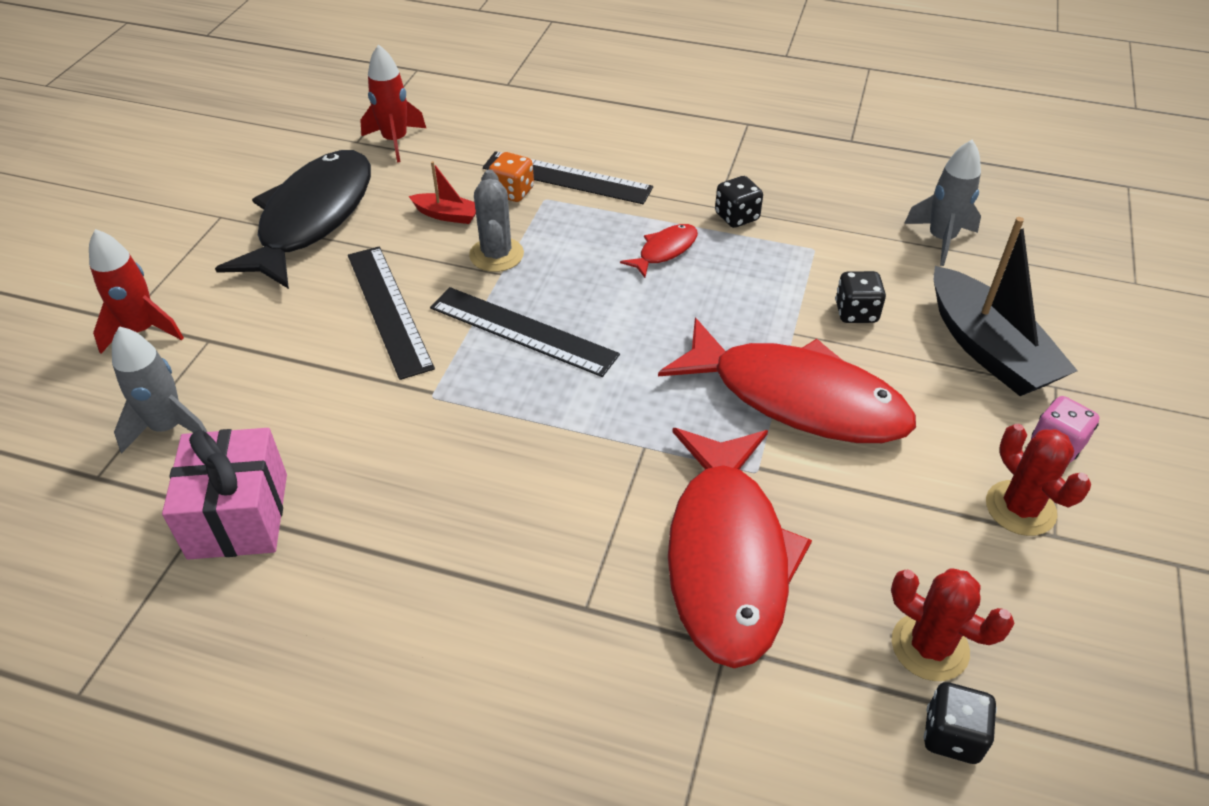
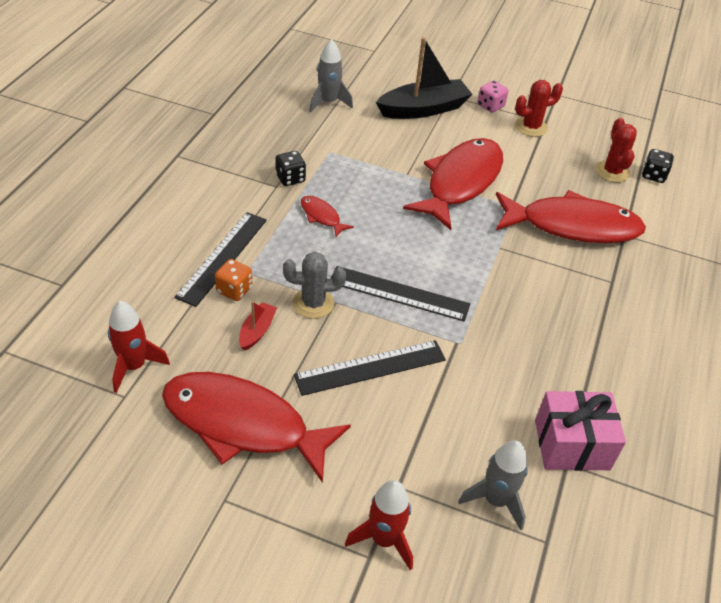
camera: 90 degrees left, 0 degrees up
black fish [215,150,371,289] -> red fish [162,372,351,483]
black ruler [430,287,620,377] -> black ruler turned 75 degrees clockwise [331,266,470,321]
black dice [835,271,886,323] -> none
red cactus [891,569,1014,681] -> red cactus turned 45 degrees counterclockwise [595,118,637,183]

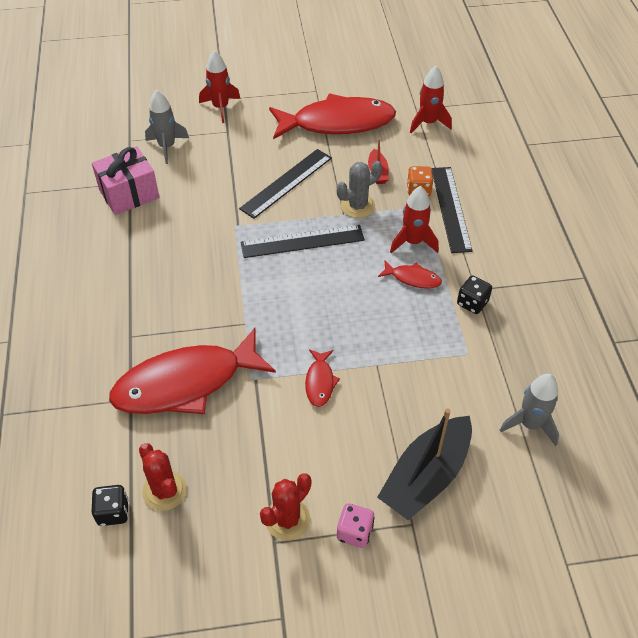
camera: 155 degrees right, 5 degrees up
red fish [403,138,503,230] -> red fish [305,349,340,407], size x0.42
none -> red rocket [390,186,439,253]

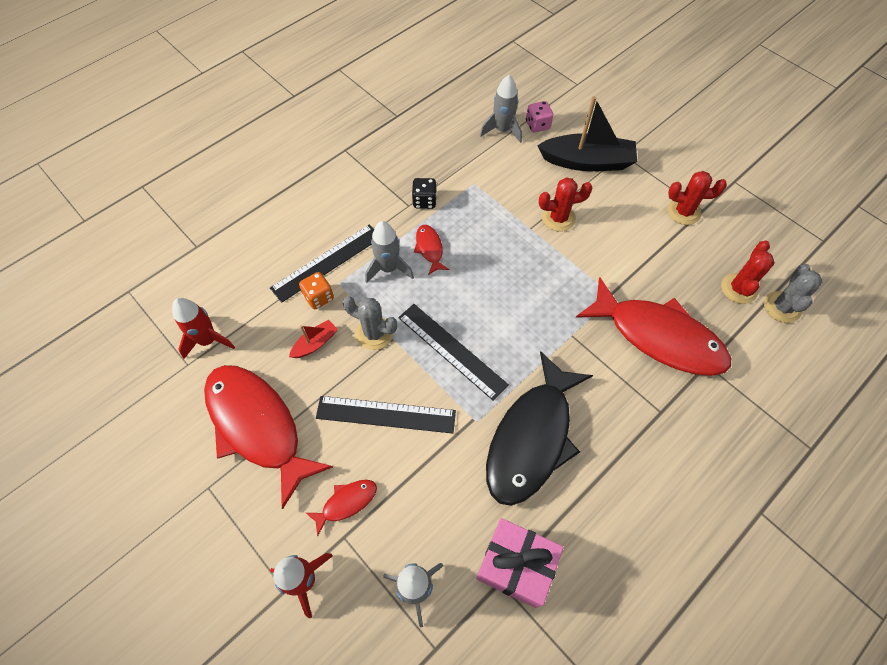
camera: 125 degrees left, 10 degrees up
black dice [92,485,129,526] -> grey cactus [764,264,822,323]
red fish [305,349,340,407] -> red fish moved to [306,480,377,536]
pink dice [337,503,375,548] -> pink dice moved to [526,101,553,133]
red rocket [390,186,439,253] -> grey rocket [365,221,414,283]
none -> black fish [486,351,593,506]
none -> red cactus [539,177,592,232]

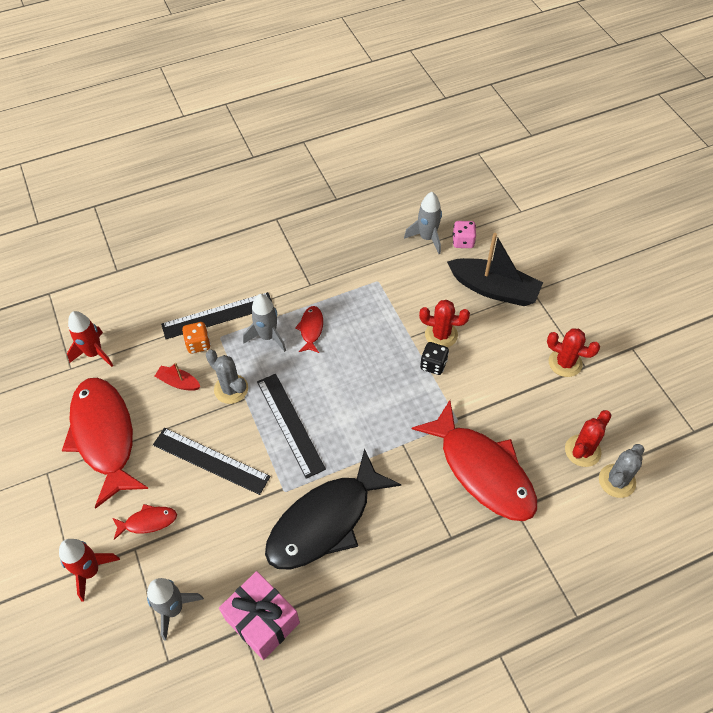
camera: 20 degrees right, 5 degrees down
red boat [289,320,338,358] -> red boat turned 135 degrees counterclockwise [155,363,201,391]
black dice [412,178,437,209] -> black dice moved to [420,342,449,375]

